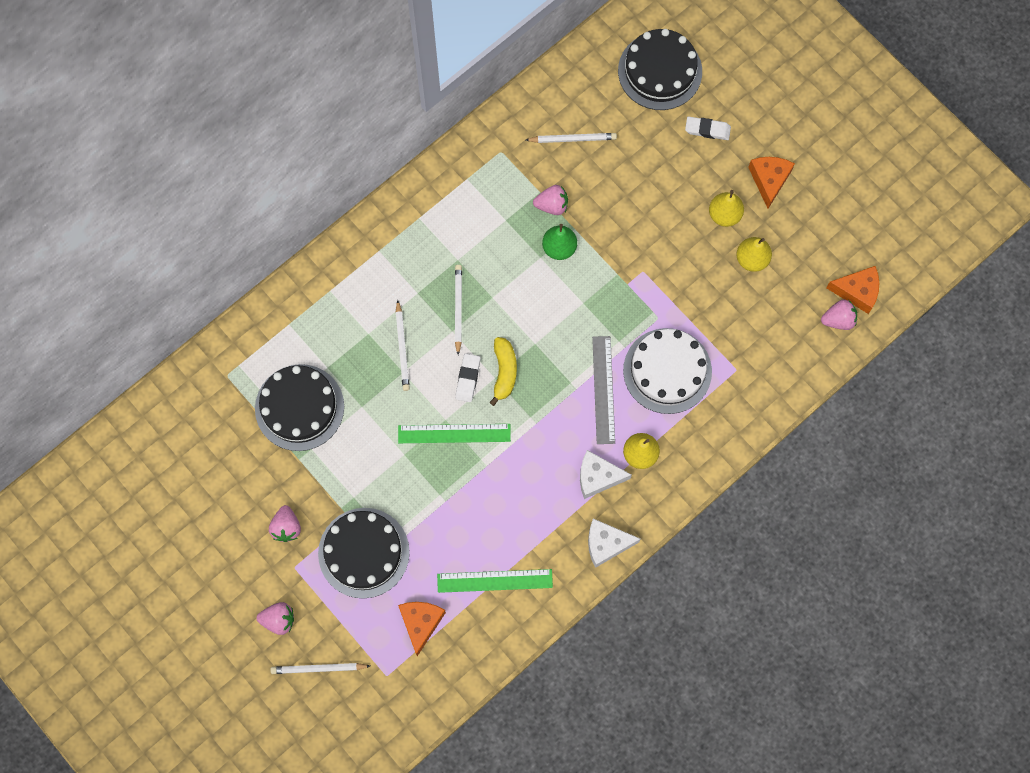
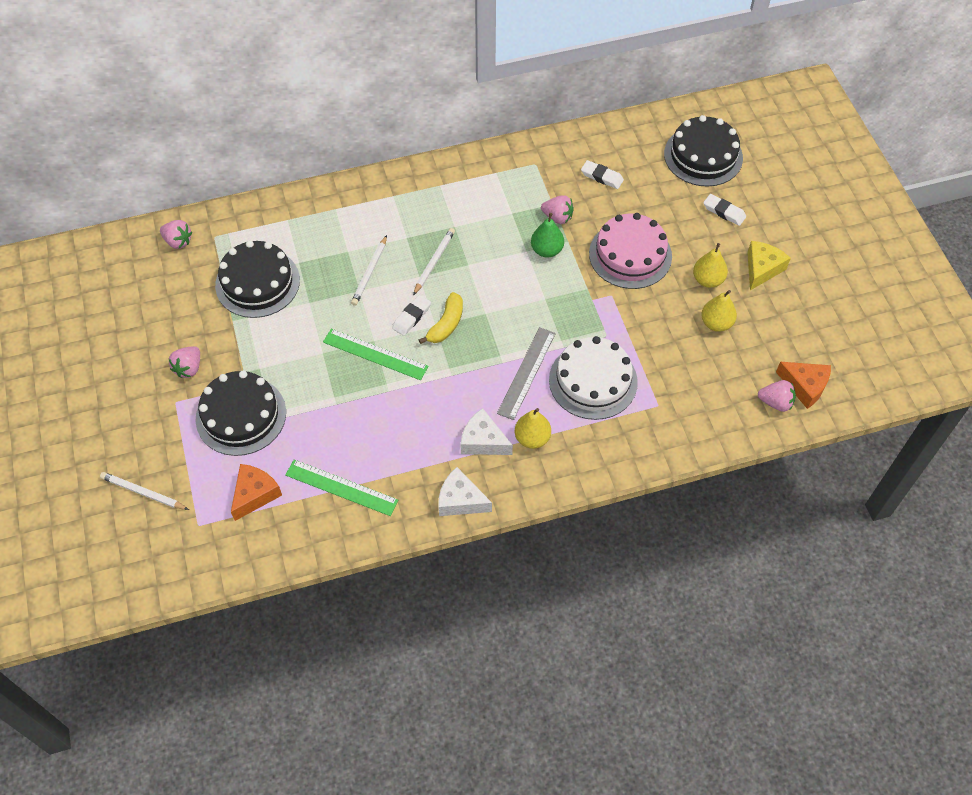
camera: 25 degrees right, 15 degrees down
pink strawberry [257,602,294,635] -> pink strawberry moved to [160,220,192,249]
white pencil [526,133,617,143] -> white eraser [581,160,624,189]
orange cheese [748,157,795,209] -> yellow cheese [747,241,791,290]
none -> pink cake [589,213,672,289]

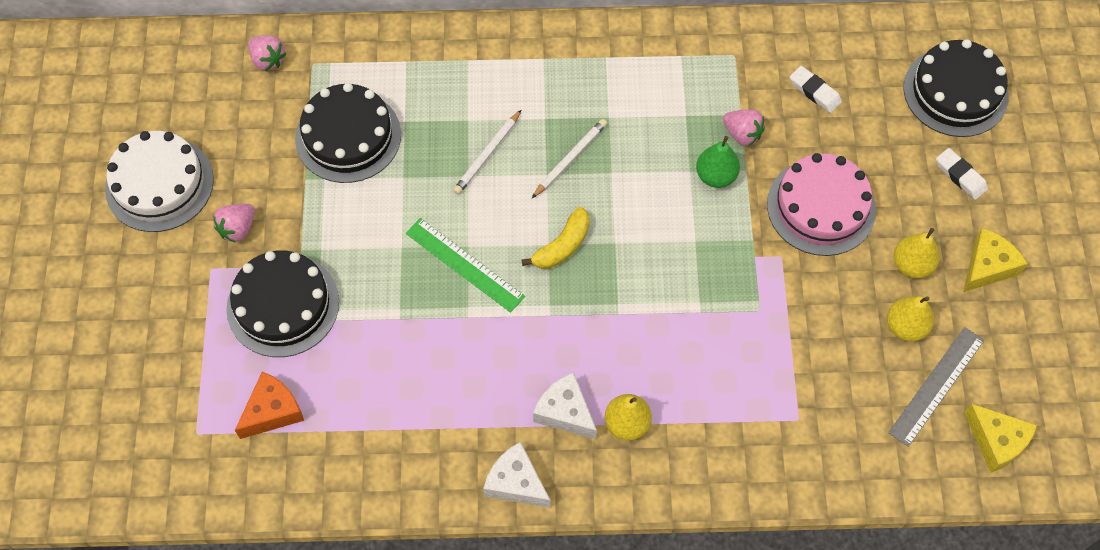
camera: 15 degrees right, 5 degrees up
white pencil [100,472,189,510] -> none
green ruler [285,460,398,516] -> none
white eraser [392,295,431,336] -> none
grey ruler [497,327,556,420] -> grey ruler moved to [888,327,984,447]
white cake [549,336,638,420] -> white cake moved to [105,131,214,232]
pink strawberry [758,380,796,412] -> none
orange cheese [776,362,831,409] -> yellow cheese [964,403,1037,473]

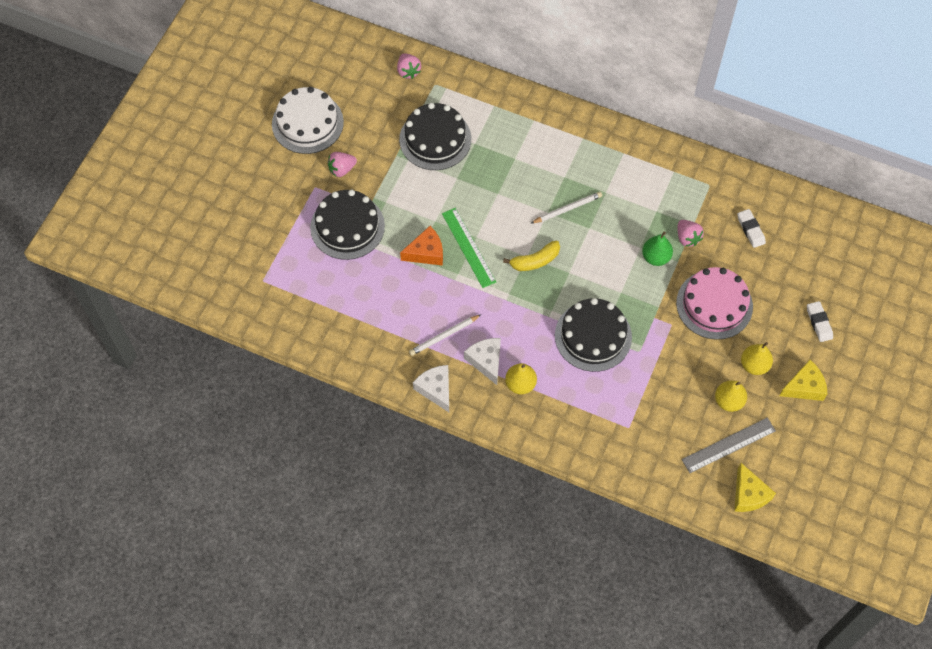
camera: 25 degrees right, 0 degrees up
orange cheese [235,372,304,439] -> orange cheese moved to [400,226,443,266]
white pencil [453,110,521,195] -> white pencil moved to [409,314,481,356]
black cake [904,39,1009,137] -> black cake moved to [555,298,632,372]

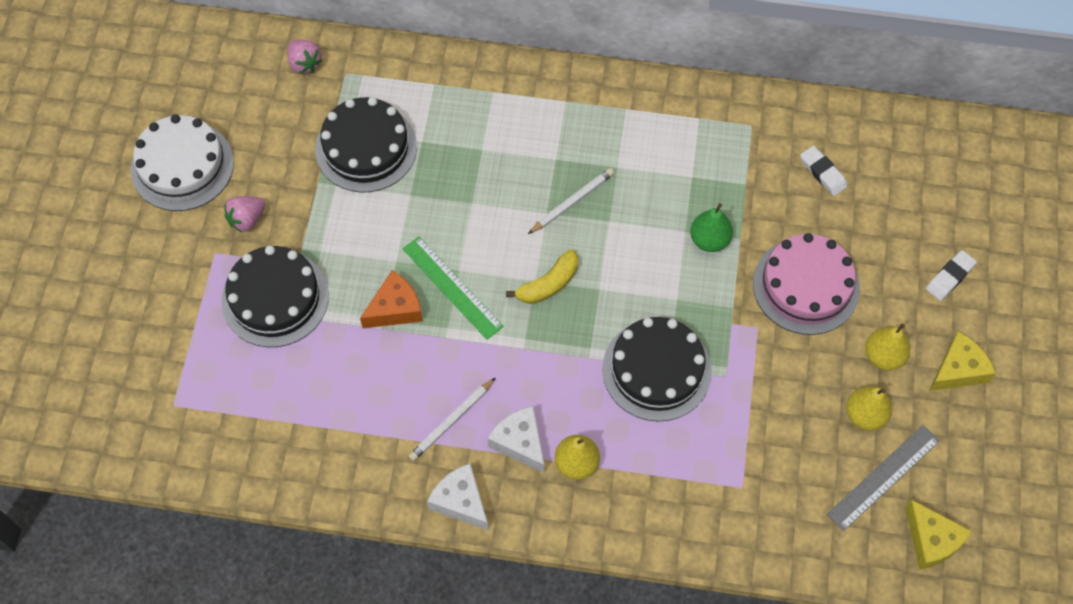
camera: 15 degrees left, 0 degrees up
pink strawberry [678,220,704,247] -> none
white eraser [807,301,833,342] -> white eraser turned 75 degrees clockwise [926,250,977,301]

